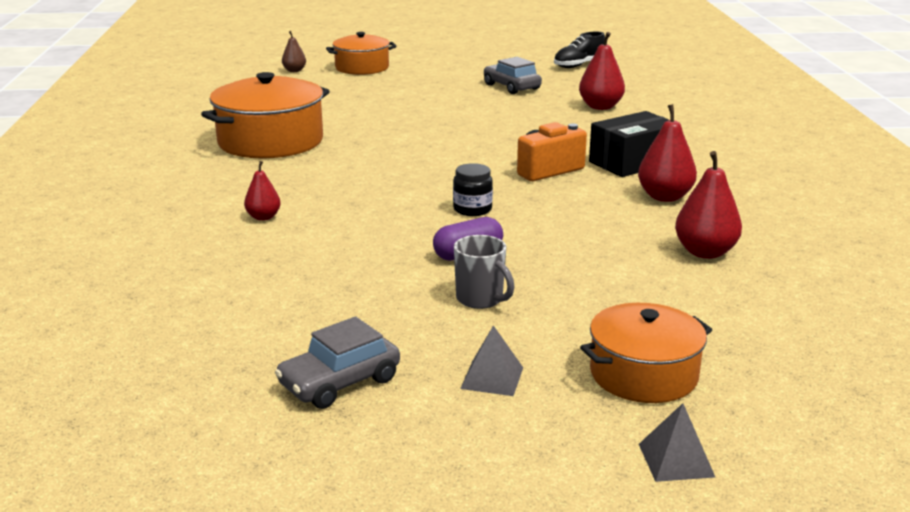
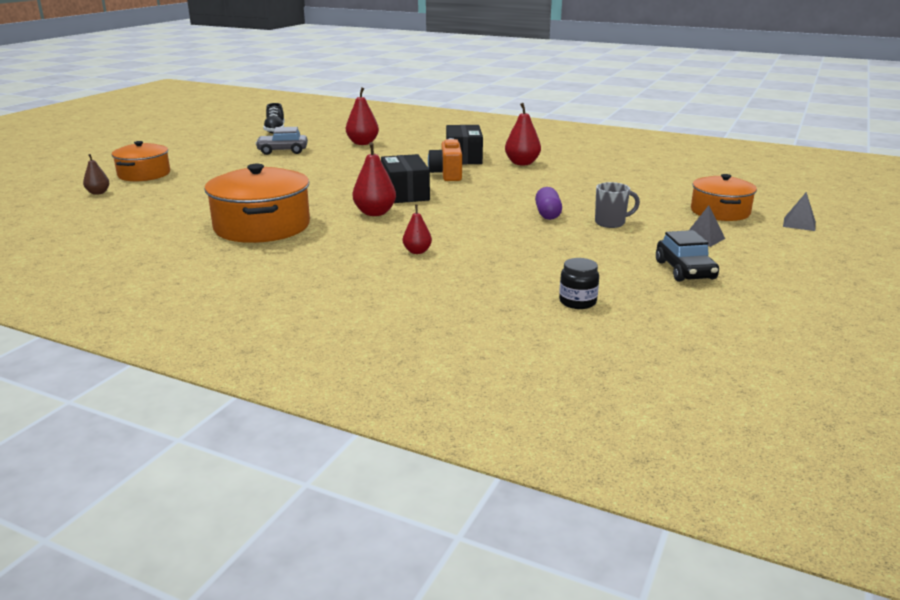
camera: 60 degrees left, 0 degrees up
grey car [275,316,400,409] -> black car [656,230,719,282]
black jar [453,163,493,216] -> black jar moved to [559,258,599,309]
red pear [675,151,742,259] -> red pear moved to [353,142,396,216]
none -> black box [381,154,430,203]

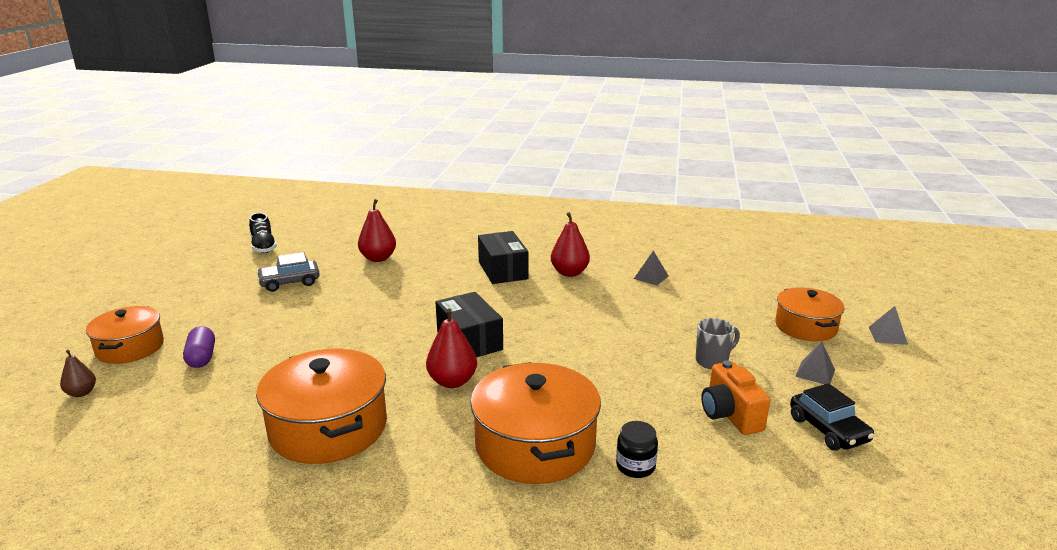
camera: 15 degrees left, 0 degrees up
red pear [403,205,432,254] -> orange pot [470,362,601,484]
orange camera [428,138,462,181] -> orange camera moved to [701,360,770,435]
purple capsule [535,187,562,220] -> purple capsule moved to [183,326,215,368]
black jar [559,258,599,309] -> black jar moved to [616,421,658,478]
none -> grey pyramid [634,250,668,286]

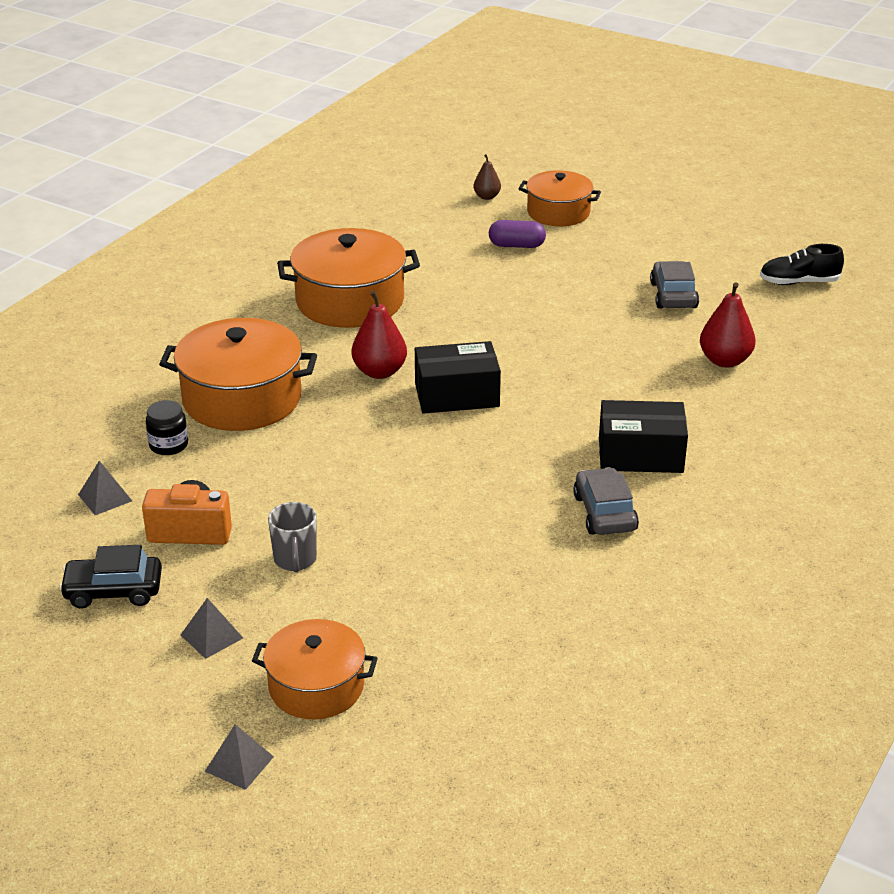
camera: 110 degrees right, 10 degrees up
red pear [551,212,590,277] -> grey car [573,467,639,535]
grey pyramid [634,250,668,286] -> grey pyramid moved to [78,461,132,515]

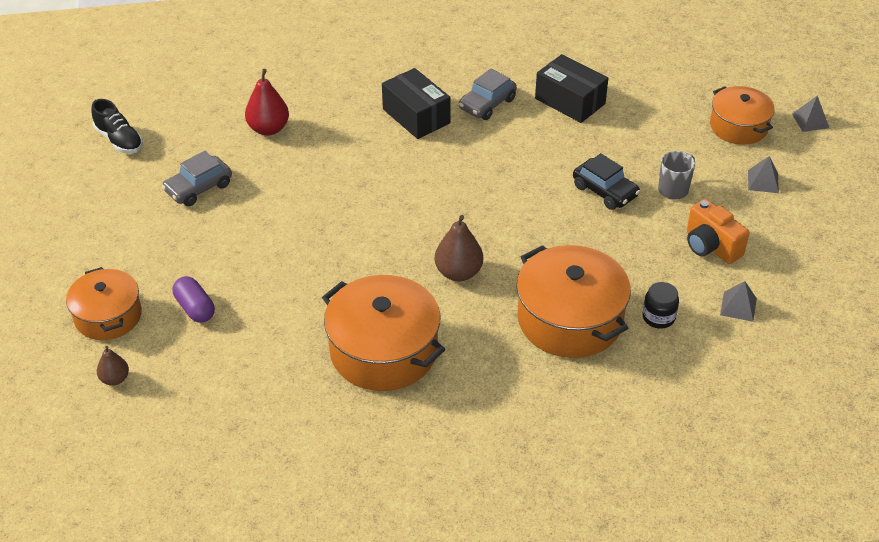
camera: 130 degrees left, 10 degrees up
black car [59,545,162,609] -> black car moved to [573,153,640,210]
red pear [352,291,407,379] -> brown pear [435,215,483,281]
black box [415,341,501,414] -> black box moved to [535,54,608,123]

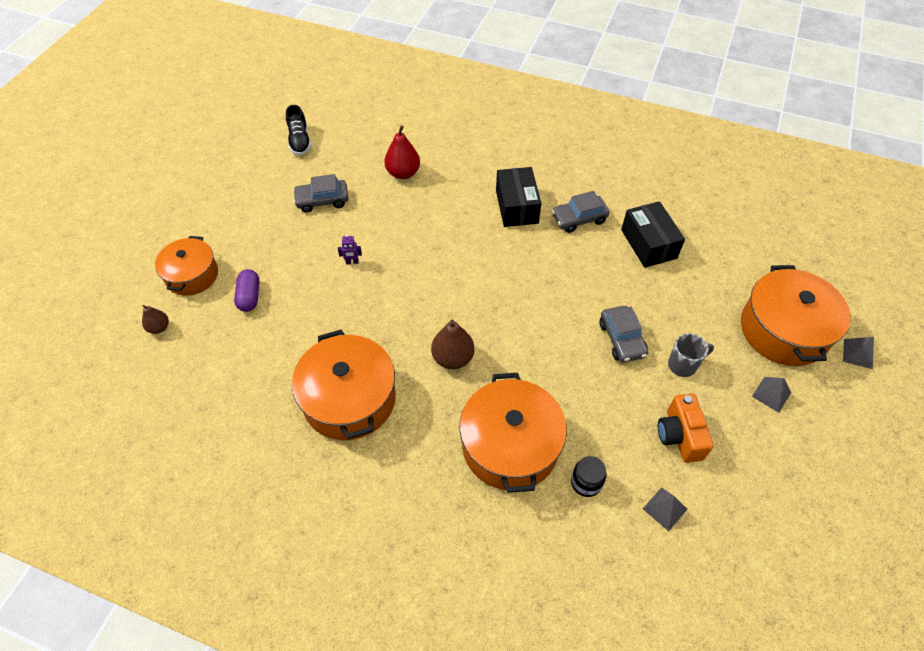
camera: 30 degrees right, 10 degrees up
black car [573,153,640,210] -> grey car [599,306,648,362]
orange pot [710,86,775,145] -> orange pot [741,265,851,366], size x1.57
none -> purple robot [338,234,362,264]

